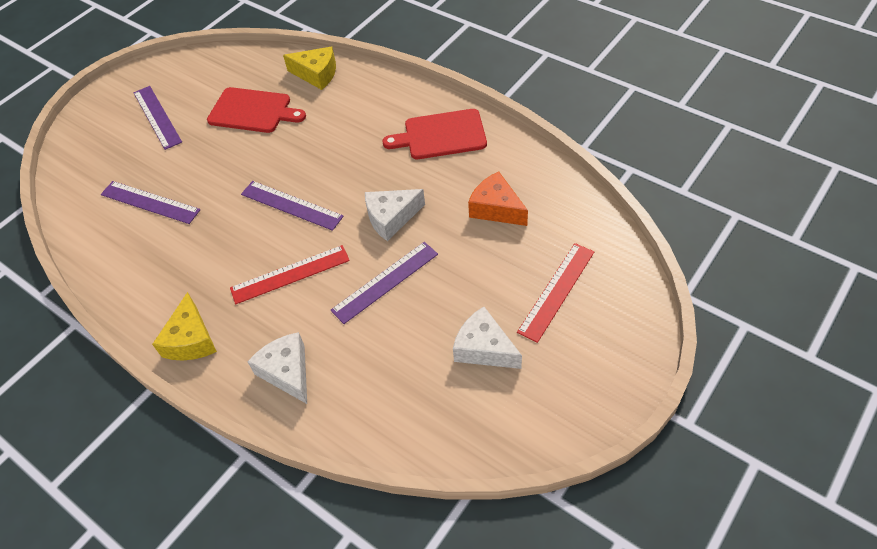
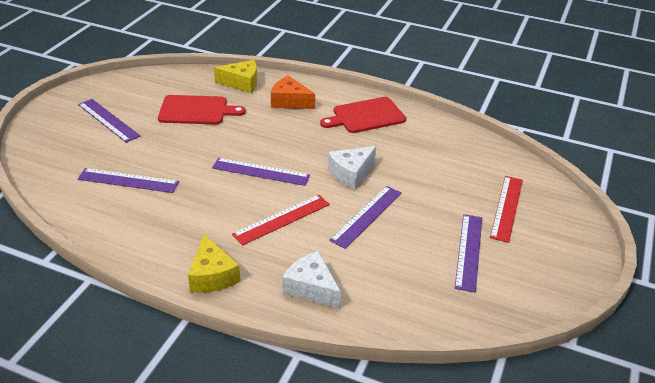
camera: 20 degrees left, 15 degrees down
white cheese [453,307,522,369] -> purple ruler [455,214,482,293]
orange cheese [468,171,528,226] -> orange cheese moved to [271,75,315,109]

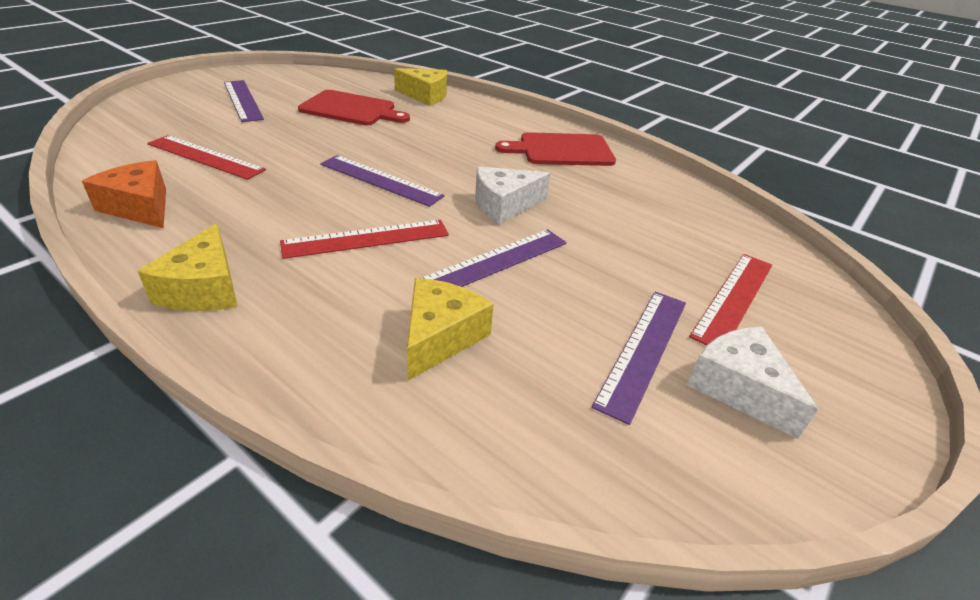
camera: 15 degrees right, 0 degrees up
purple ruler [78,168,179,193] -> red ruler [147,135,266,180]
orange cheese [271,75,315,109] -> orange cheese moved to [82,160,166,228]
white cheese [282,251,341,309] -> white cheese moved to [687,327,818,439]
none -> yellow cheese [407,278,494,380]

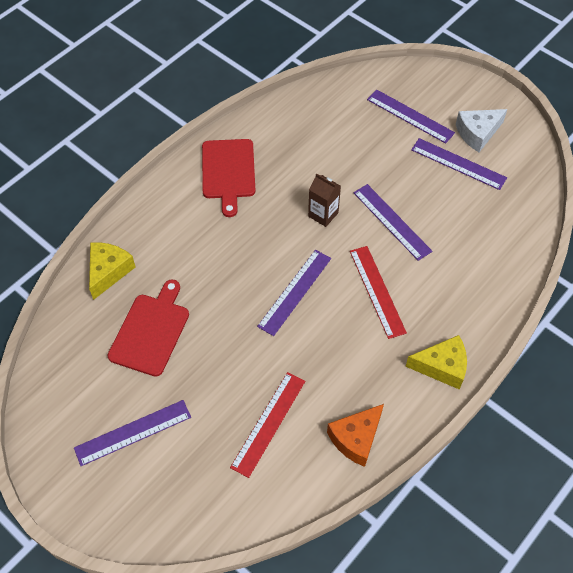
camera: 85 degrees left, 20 degrees up
yellow cheese [407,278,494,380] -> none
white cheese [475,166,550,224] -> brown carton [308,173,341,227]
red ruler [689,254,772,345] -> purple ruler [367,89,455,144]

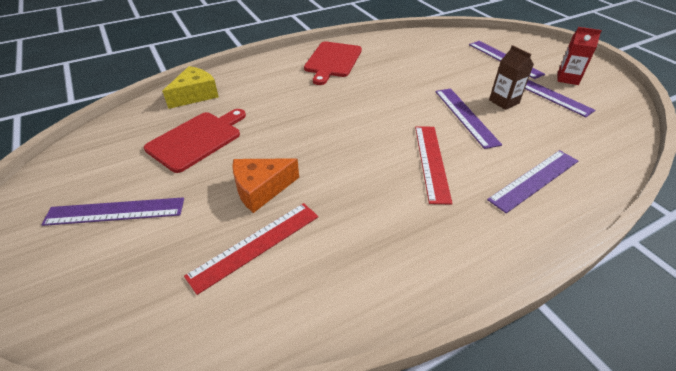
camera: 20 degrees right, 15 degrees down
purple ruler [257,250,331,336] -> purple ruler moved to [487,150,578,213]
brown carton [308,173,341,227] -> brown carton moved to [489,45,534,110]
orange cheese [327,404,384,467] -> orange cheese moved to [232,158,299,213]
yellow cheese [405,335,467,390] -> none
white cheese [456,109,507,152] -> red carton [558,27,602,85]

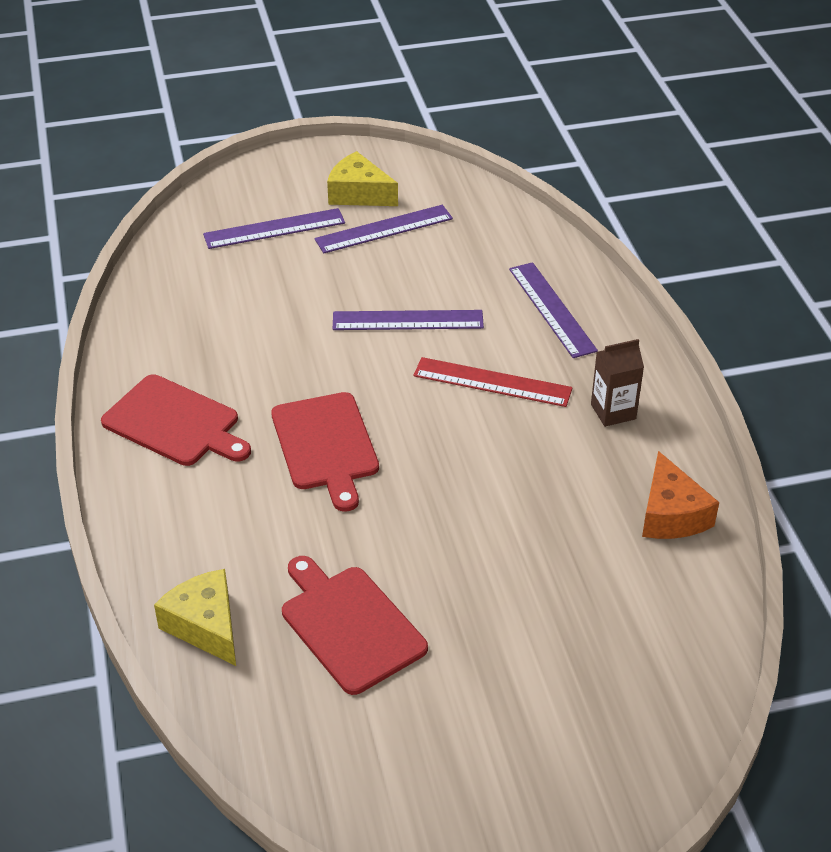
camera: 75 degrees left, 0 degrees up
purple ruler [41,197,184,226] -> none
red ruler [184,203,318,295] -> none
orange cheese [232,158,299,213] -> orange cheese moved to [642,451,719,539]
brown carton [489,45,534,110] -> brown carton moved to [591,339,644,427]
red carton [558,27,602,85] -> yellow cheese [327,151,398,206]
none -> red cutting board [271,392,379,512]

